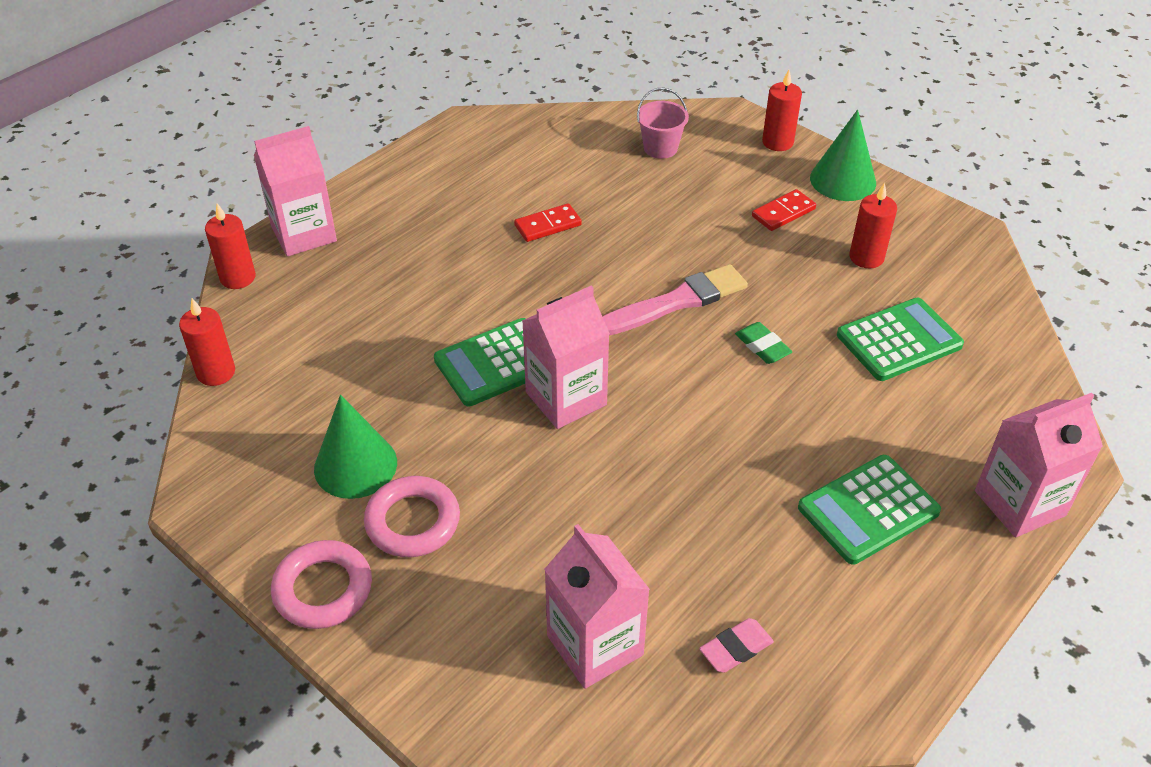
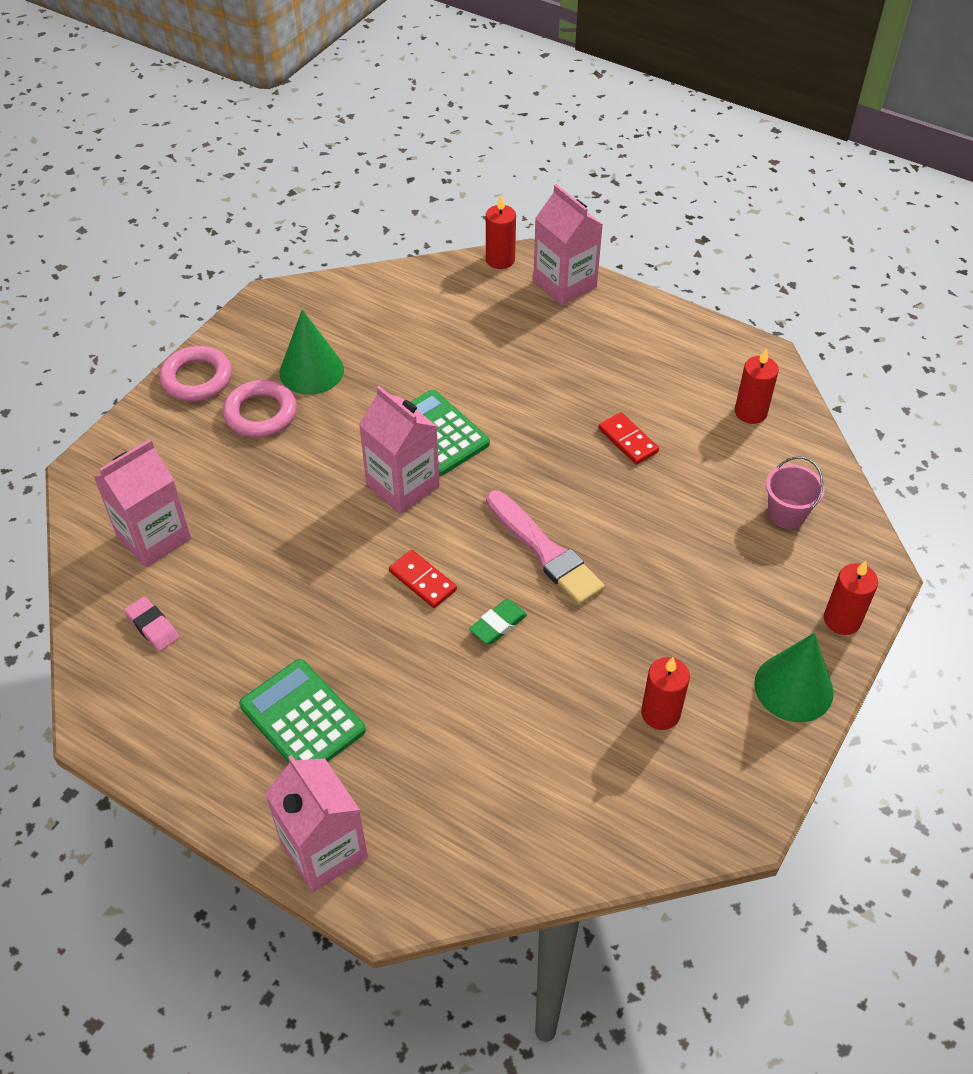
camera: 80 degrees right, 5 degrees up
red candle [179,298,235,386] -> red candle moved to [735,348,779,424]
red domino [752,189,816,231] -> red domino moved to [389,550,457,608]
green calculator [837,298,964,381] -> none

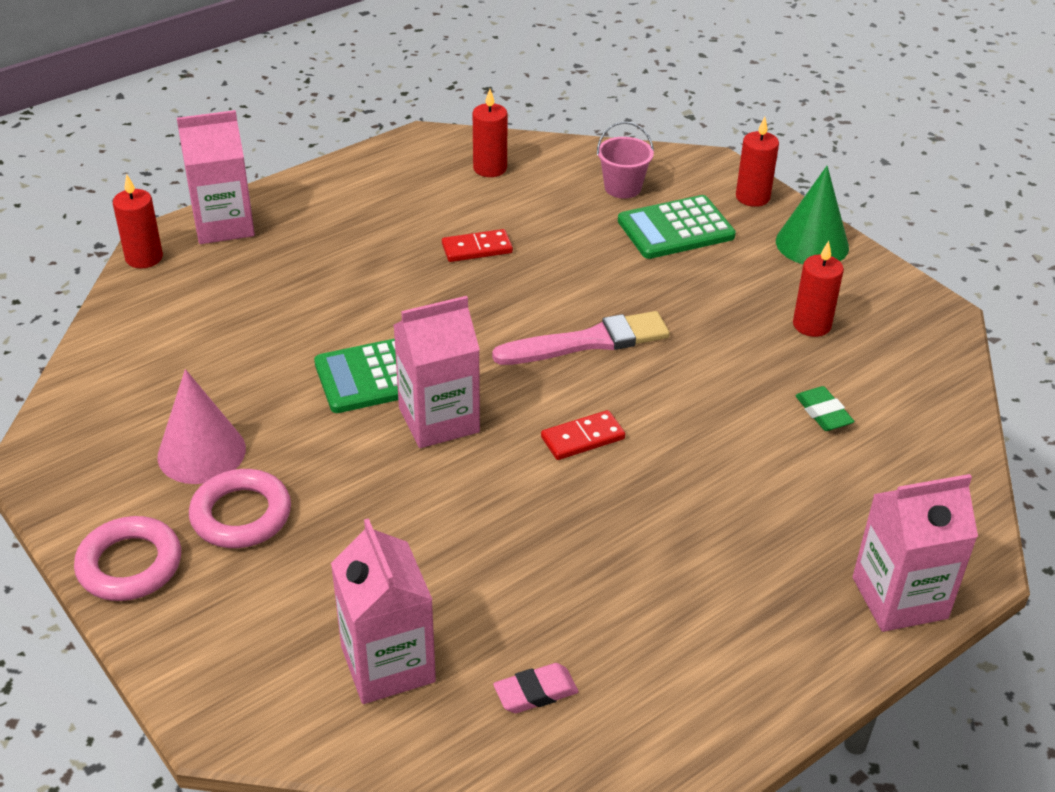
camera: 70 degrees left, 10 degrees down
green calculator [239,659,366,763] -> green calculator moved to [618,195,736,259]
green cone [279,309,344,395] -> pink cone [157,369,246,484]
green eraser [469,599,527,644] -> green eraser moved to [795,386,854,431]

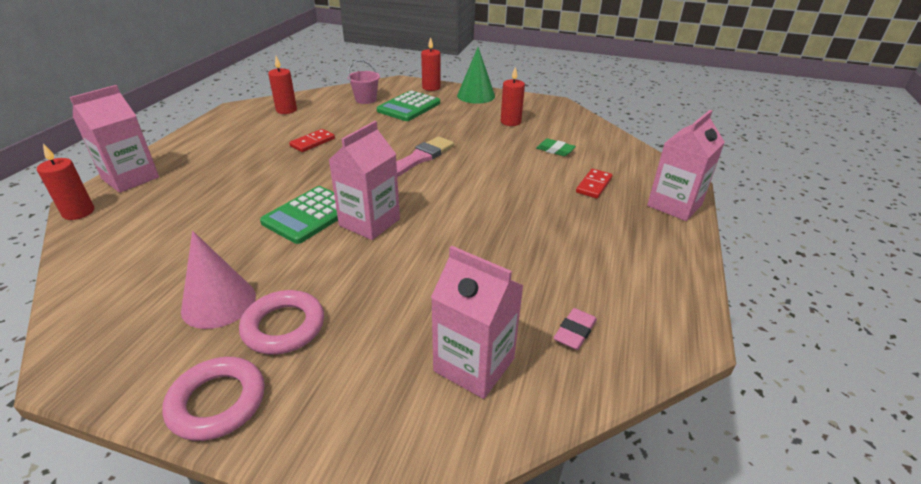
camera: 35 degrees left, 5 degrees down
red domino [541,410,625,460] -> red domino moved to [576,169,613,199]

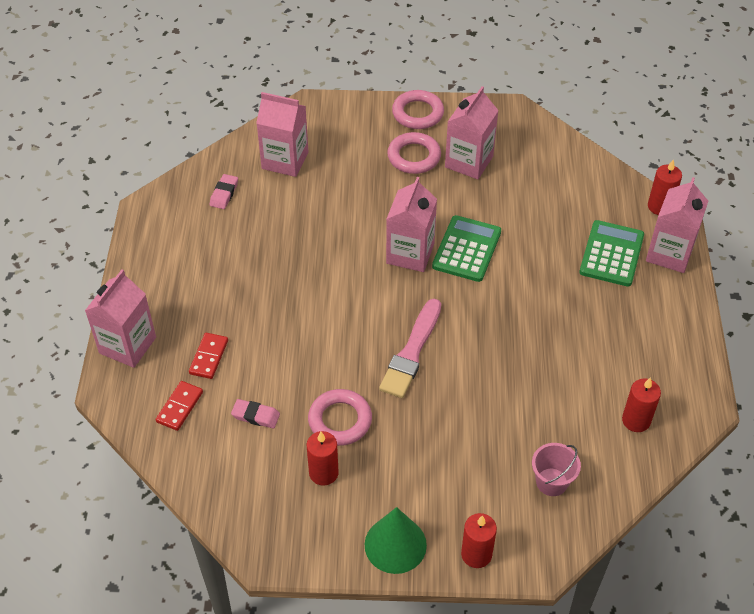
camera: 165 degrees right, 15 degrees up
pink cone [181,231,256,329] -> pink carton [445,86,499,179]
red domino [289,129,335,152] -> red domino moved to [156,381,203,431]
green calculator [377,90,440,121] -> green calculator moved to [579,220,644,286]
green eraser [536,139,576,156] -> pink eraser [231,399,280,428]
none -> pink ring [308,389,372,446]

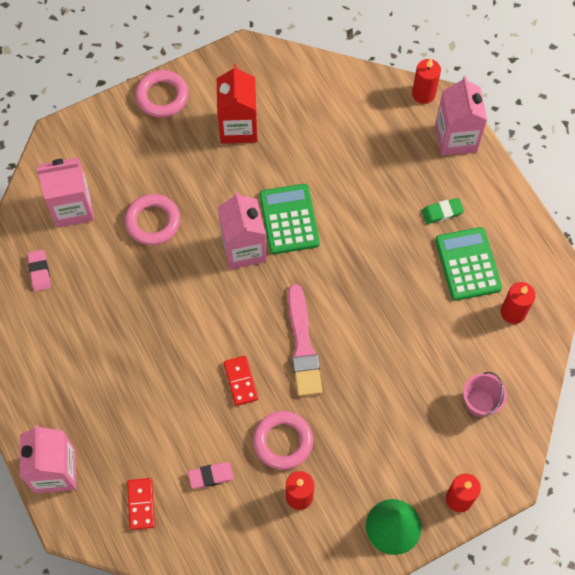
camera: 30 degrees left, 15 degrees up
red domino [189,333,228,379] -> red domino moved to [224,356,258,406]
pink ring [387,132,441,174] -> pink ring moved to [125,194,180,245]
pink carton [445,86,499,179] -> red carton [217,64,258,144]
green calculator [579,220,644,286] -> green calculator moved to [435,227,502,301]
none -> green eraser [421,198,464,224]

